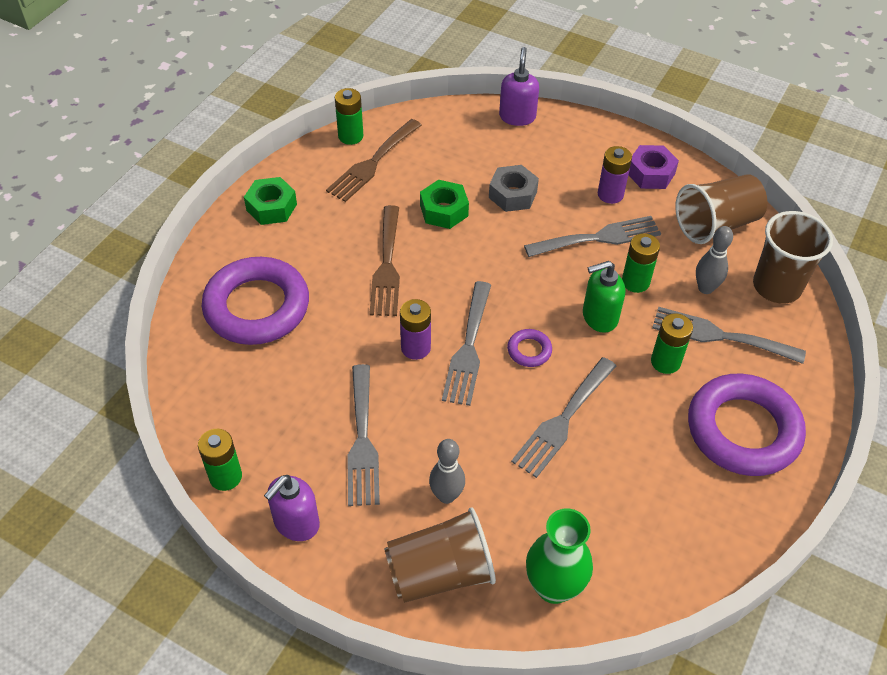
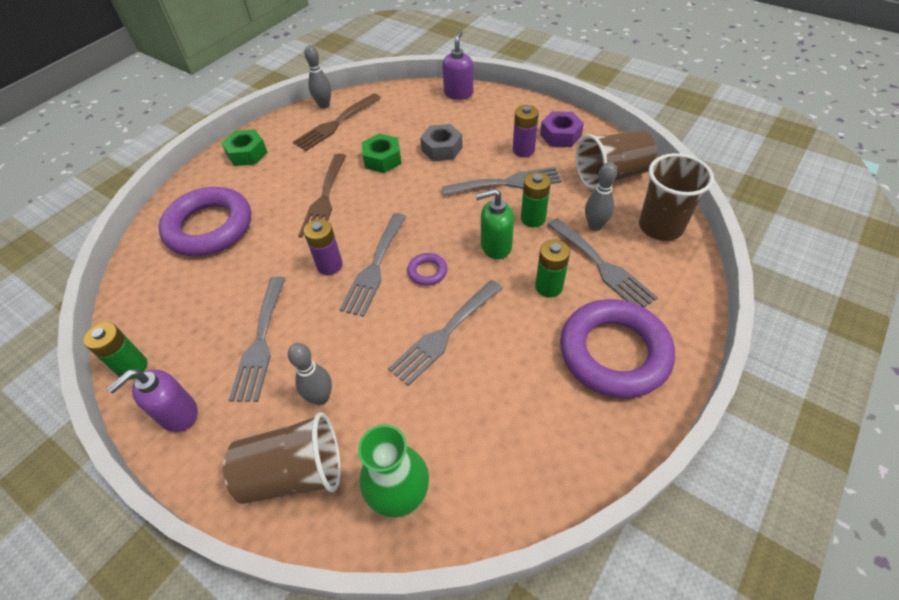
camera: 10 degrees right, 0 degrees up
green battery [335,88,363,145] -> grey bowling pin [304,45,331,109]
grey fork [652,307,806,364] -> grey fork turned 150 degrees counterclockwise [547,218,658,308]

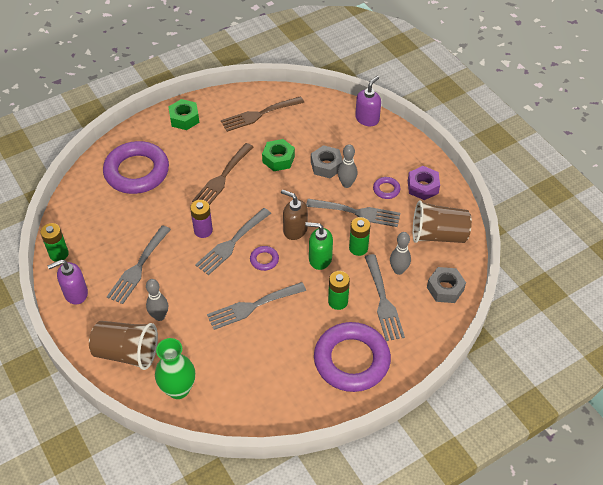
camera: 20 degrees right, 0 degrees up
grey bowling pin [304,45,331,109] -> grey bowling pin moved to [338,144,357,188]
purple battery [513,105,539,157] -> purple ring [373,177,400,199]
brown cup [639,153,714,241] -> grey nut [427,267,466,303]
none -> brown soap dispenser [281,189,308,240]

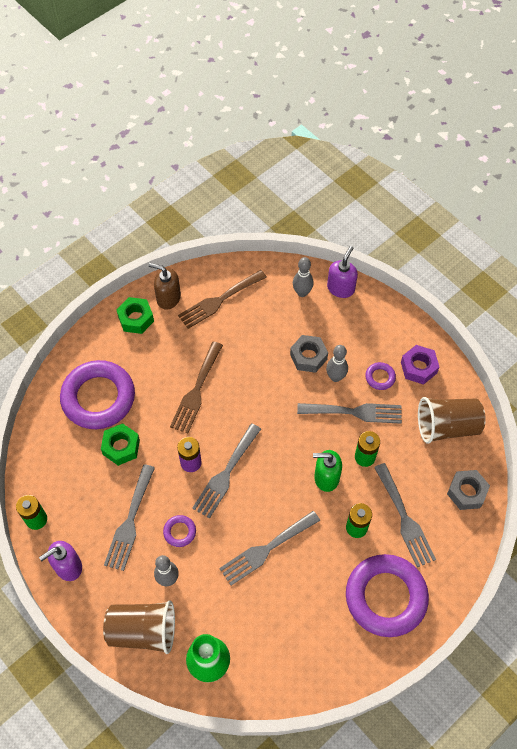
camera: 10 degrees left, 10 degrees up
purple ring [250,246,279,271] -> purple ring moved to [163,515,196,547]
green nut [262,139,295,171] -> green nut moved to [101,423,140,466]
brown soap dispenser [281,189,308,240] -> brown soap dispenser moved to [149,263,181,310]
grey bowling pin [390,232,411,275] -> grey bowling pin moved to [293,257,314,297]

